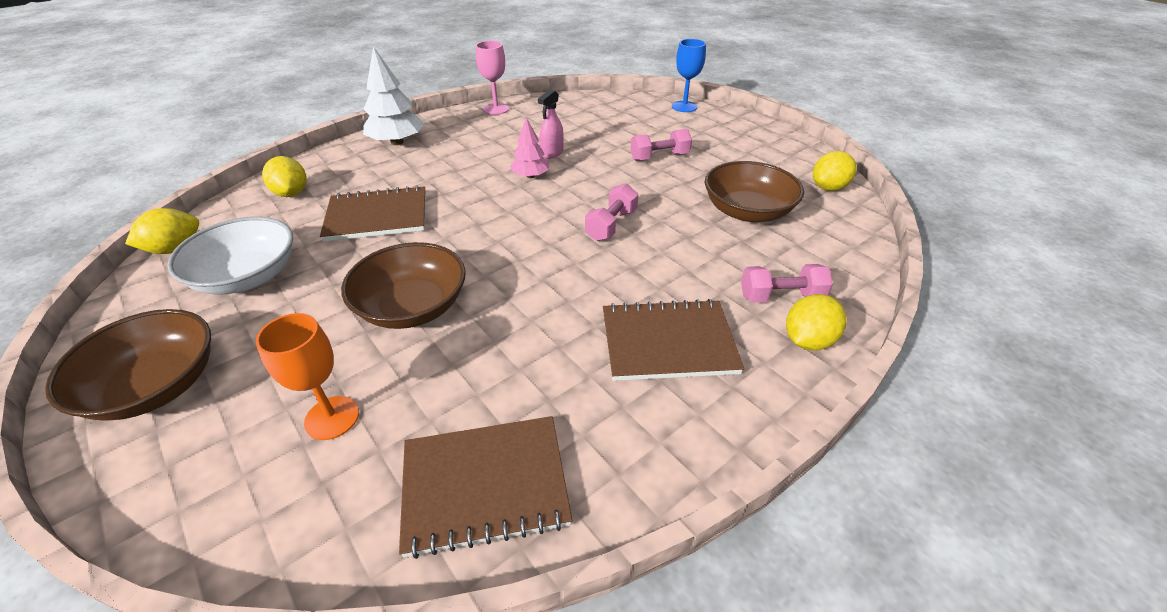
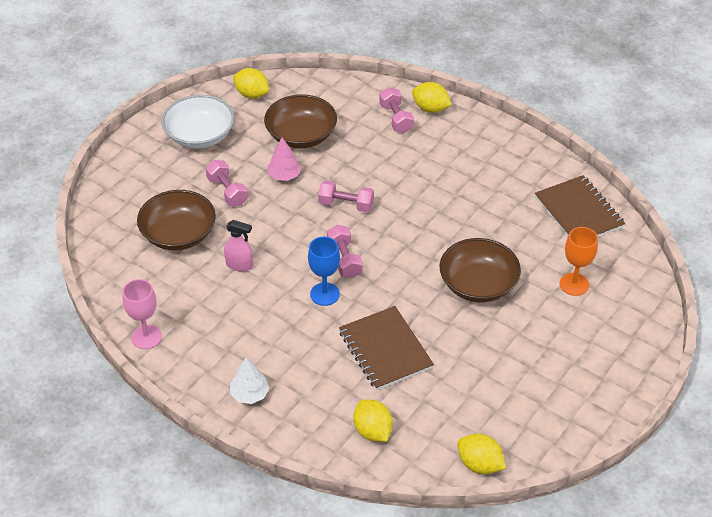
camera: 105 degrees left, 5 degrees up
brown bowl [45,309,211,421] -> brown bowl moved to [137,190,216,250]
white bowl [167,217,293,295] -> white bowl moved to [162,95,235,149]
yellow lemon [262,156,307,197] -> yellow lemon turned 75 degrees counterclockwise [353,399,393,442]
white tree [363,46,424,145] -> white tree [230,357,269,404], size x0.61
pink tree [510,118,549,178] -> pink tree moved to [267,137,301,181]
brown notebook [603,299,744,381] -> none
blue goblet [672,39,706,112] -> blue goblet moved to [308,237,340,306]
none -> pink dumbbell [327,225,363,278]

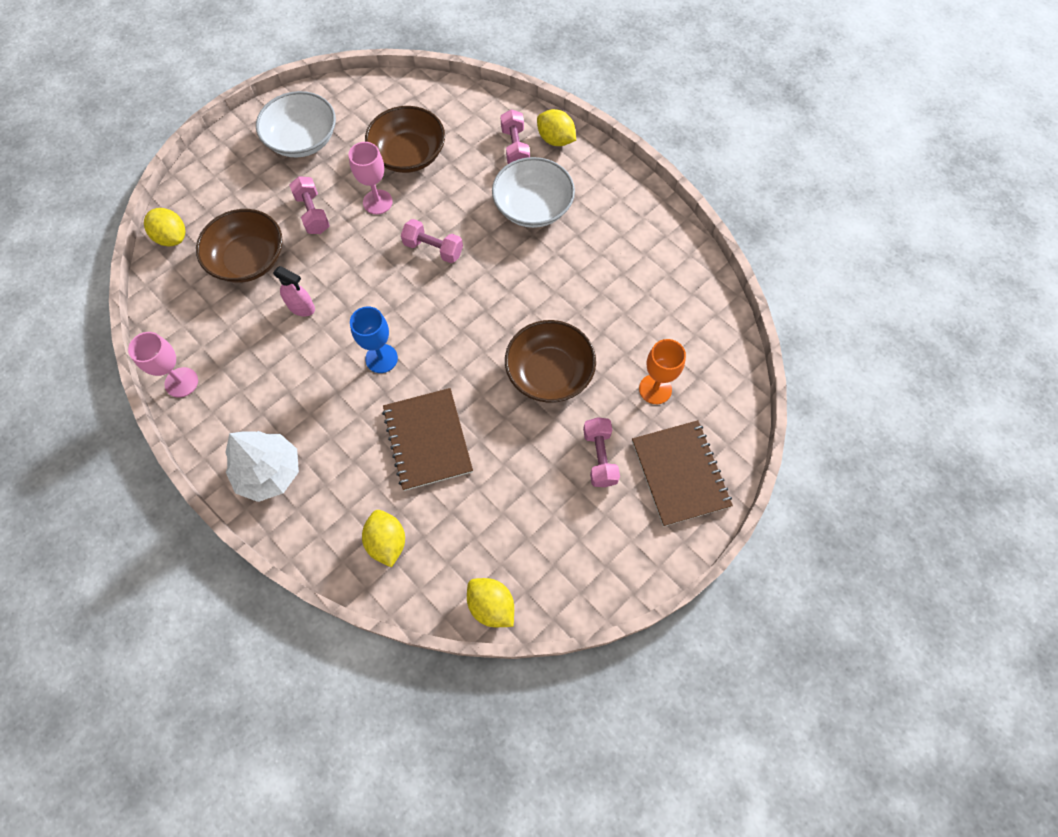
camera: 10 degrees right, 20 degrees up
white tree [230,357,269,404] -> white tree [225,431,299,502], size x1.65
yellow lemon [233,68,269,99] -> yellow lemon moved to [144,208,185,247]
pink tree [267,137,301,181] -> pink goblet [349,142,393,214]
pink dumbbell [327,225,363,278] -> pink dumbbell moved to [583,417,620,487]
brown notebook [535,175,626,237] -> brown notebook moved to [632,420,733,527]
none -> white bowl [492,157,575,228]

